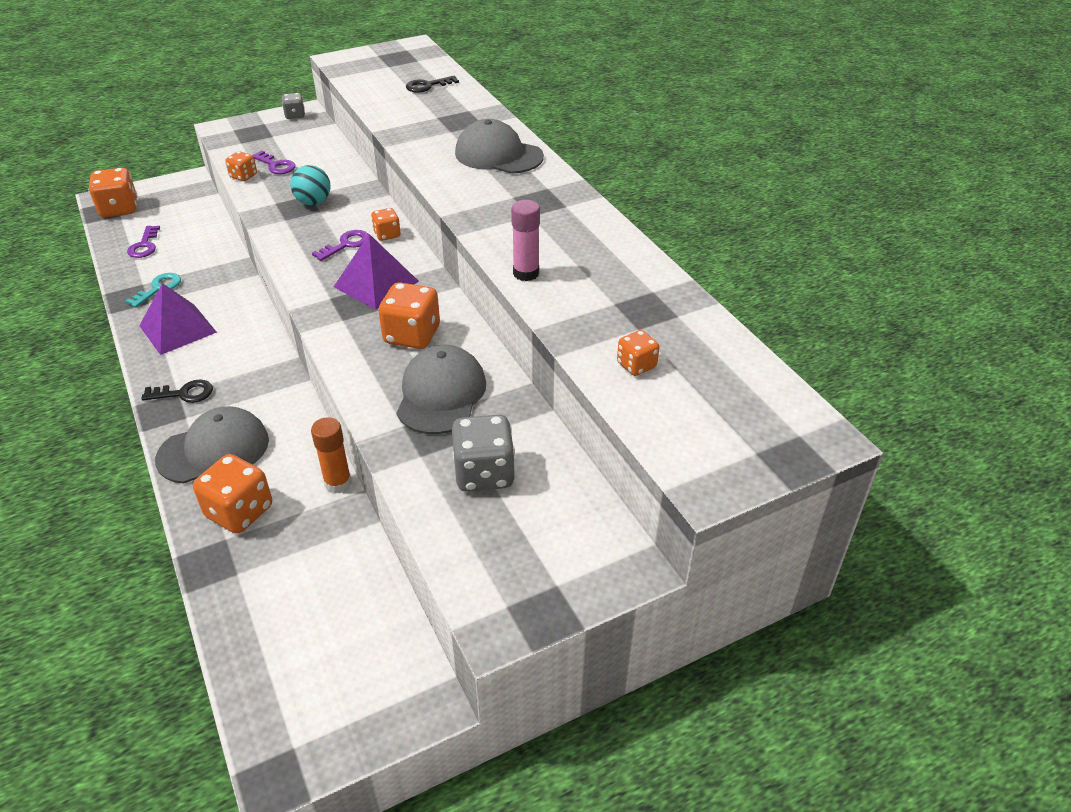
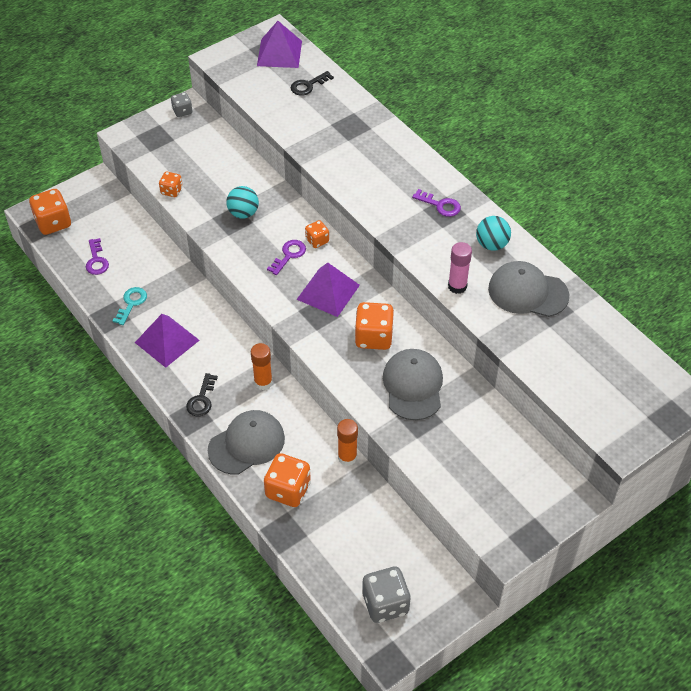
camera: 10 degrees left, 10 degrees up
black key [141,379,213,403] -> black key turned 120 degrees clockwise [186,373,218,416]
purple key [253,151,296,174] -> purple key moved to [412,189,461,217]
grey dice [452,415,515,492] -> grey dice moved to [362,567,411,623]
grey cap [455,119,544,174] -> grey cap moved to [488,261,569,317]
orange dice [617,330,659,376] -> none
none -> orange glue stick [251,343,273,390]
none -> purple pyramid [257,21,302,68]
none -> turquoise ball [476,216,511,251]

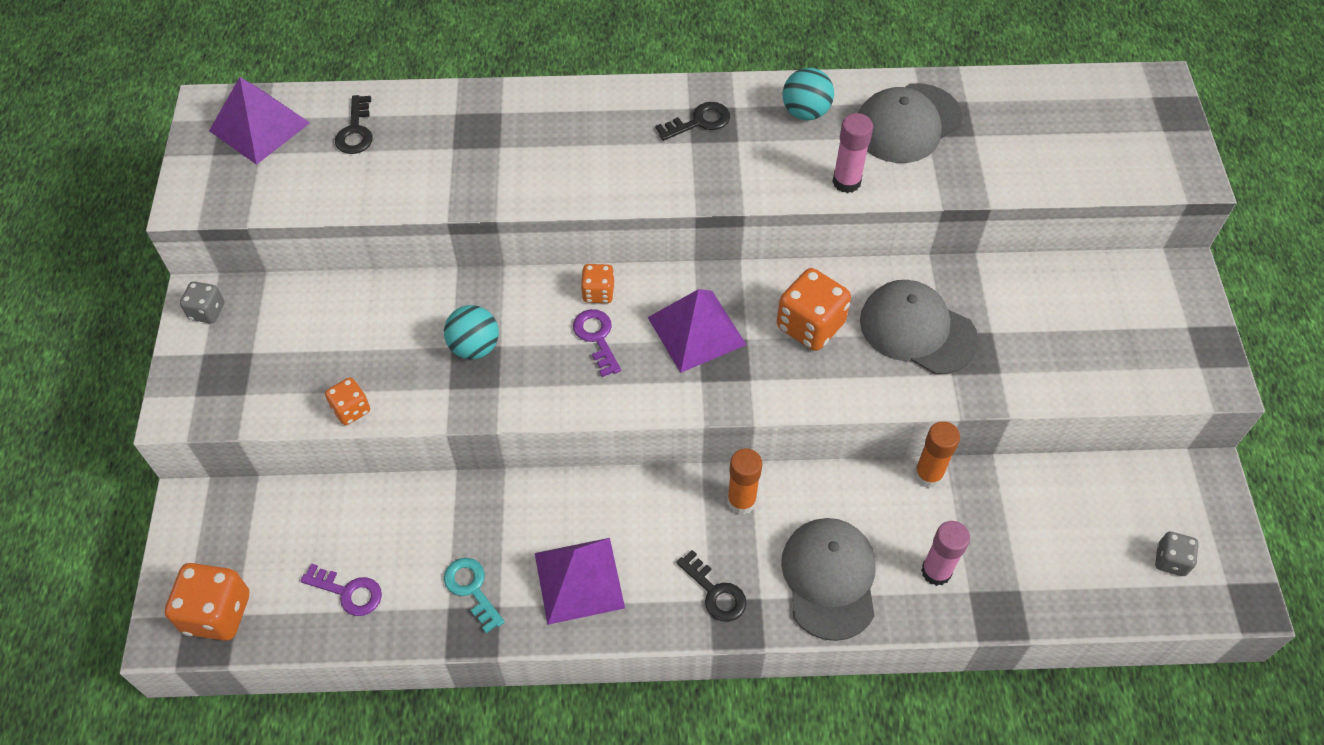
camera: 55 degrees left, 5 degrees up
orange dice [264,453,311,507] -> pink glue stick [921,521,970,586]
grey dice [362,567,411,623] -> grey dice [1155,532,1199,576], size x0.56
purple key [412,189,461,217] -> black key [655,102,730,141]

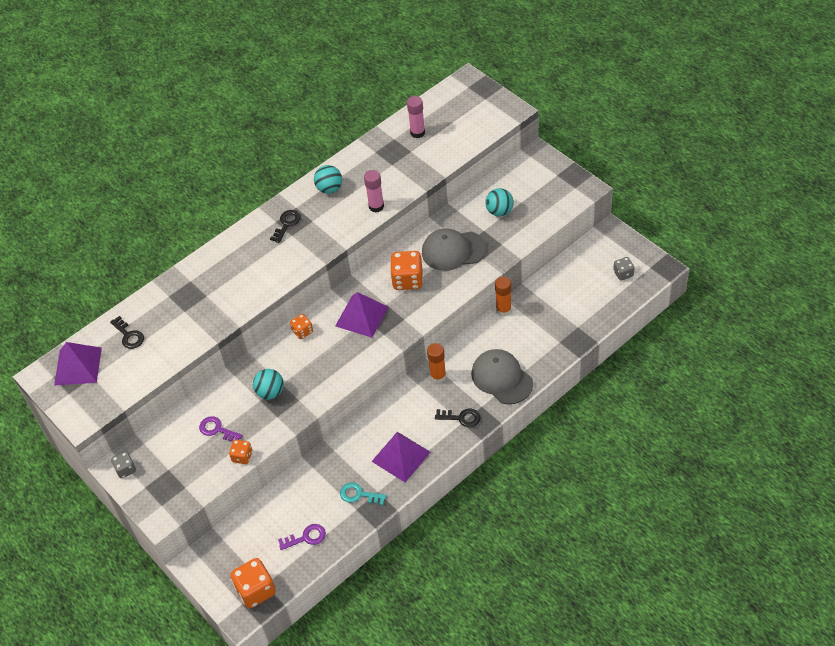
camera: 35 degrees left, 5 degrees down
purple key [573,309,621,377] -> purple key moved to [199,416,243,442]
grey cap [858,83,963,163] -> none
pink glue stick [921,521,970,586] -> pink glue stick moved to [407,96,425,138]
none -> turquoise ball [486,188,514,217]

